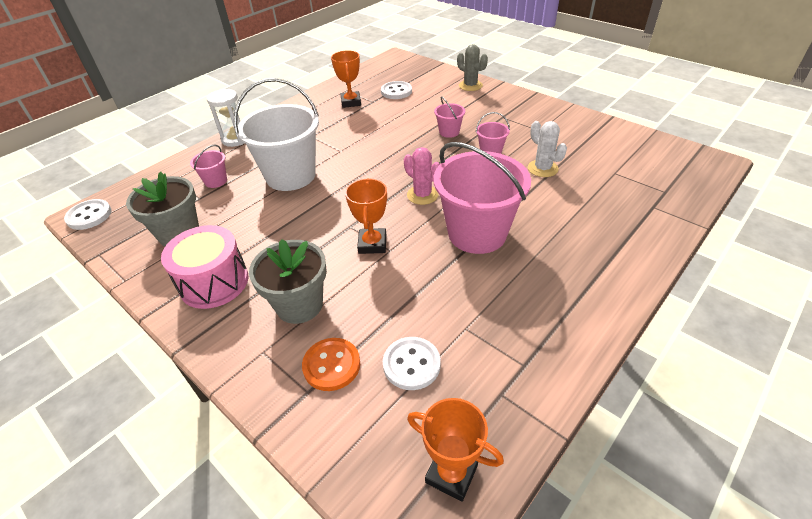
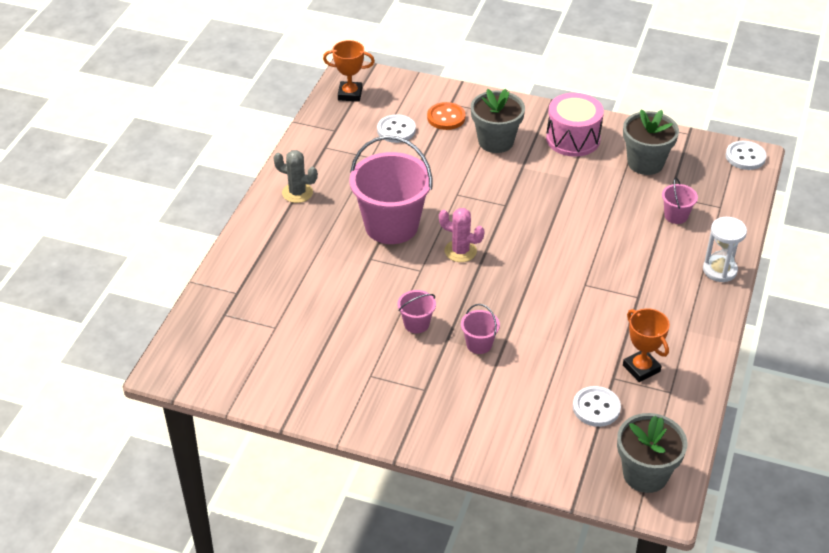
camera: 155 degrees right, 0 degrees up
white bucket [234,78,319,191] -> none
orange trophy [345,178,387,254] -> none
grey cactus [457,44,488,91] -> grey cactus moved to [273,150,318,203]
white cactus [528,121,567,177] -> none
none -> grey flower pot [617,413,687,493]

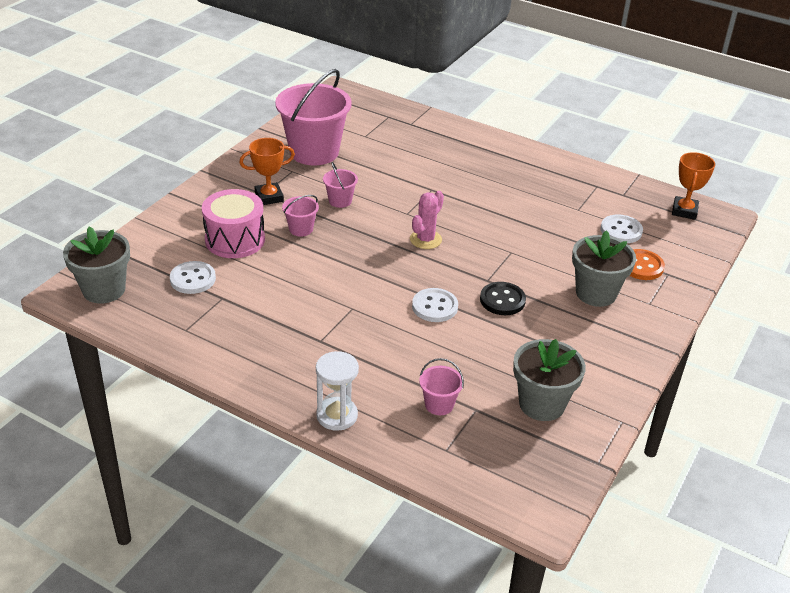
camera: 100 degrees right, 5 degrees down
grey cactus [273,150,318,203] -> none
pink bucket [349,135,432,244] -> pink bucket moved to [275,69,352,166]
pink drum [546,93,604,157] -> pink drum moved to [202,189,265,258]
orange trophy [623,308,670,382] -> orange trophy moved to [239,138,295,205]
white button [726,141,767,170] -> white button moved to [412,288,458,322]
none -> black button [480,282,526,315]

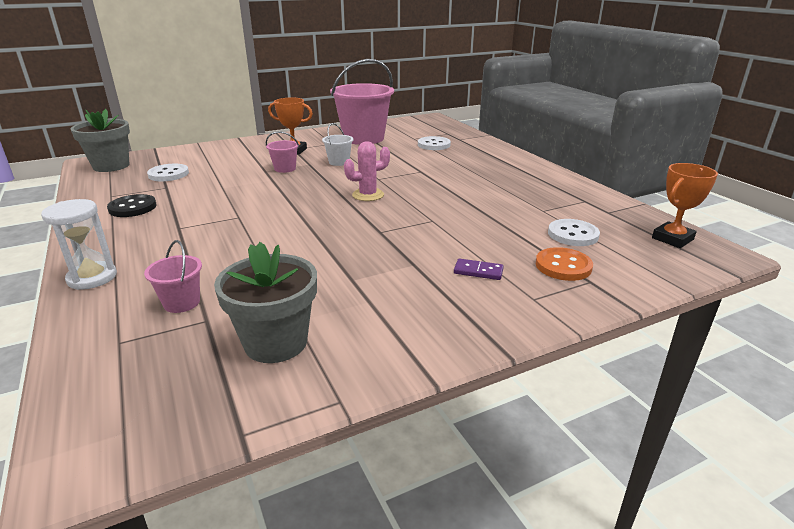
camera: 35 degrees right, 10 degrees down
pink drum [202,189,265,258] -> none
pink bucket [323,162,358,208] -> white bucket [322,123,354,166]
white button [412,288,458,322] -> white button moved to [418,136,451,150]
black button [480,282,526,315] -> black button moved to [107,194,157,217]
grey flower pot [572,230,636,307] -> purple domino [454,258,504,280]

